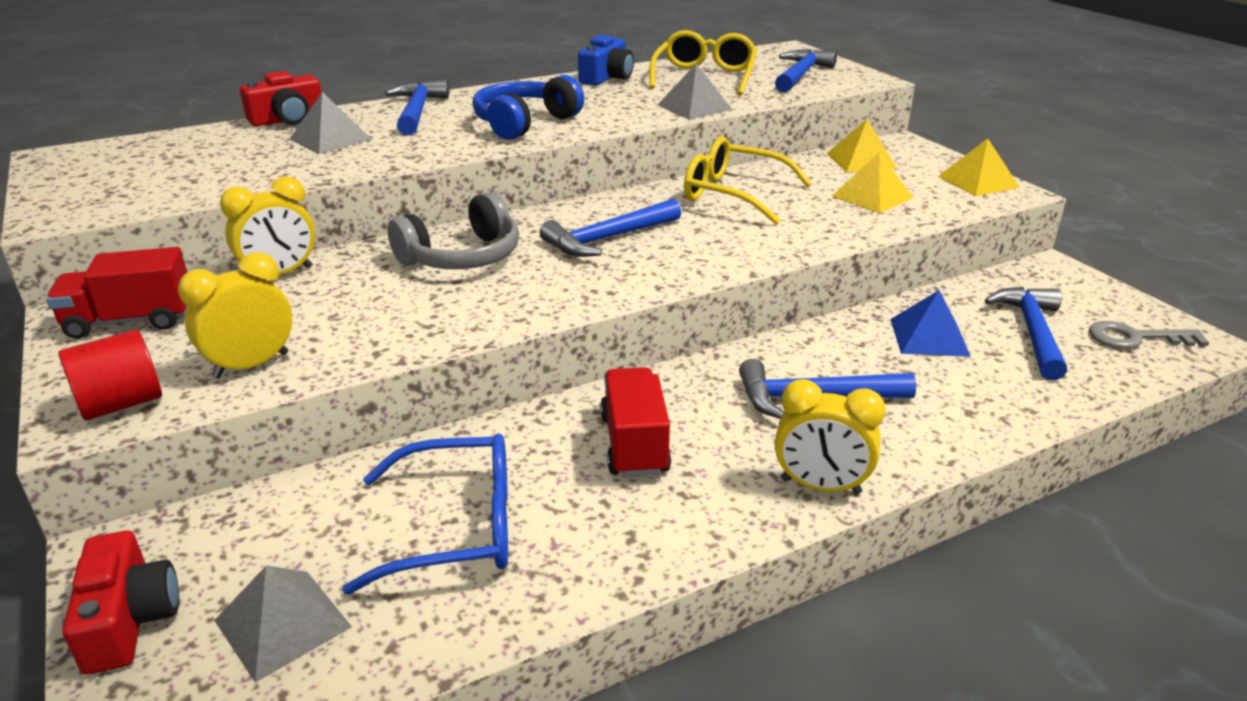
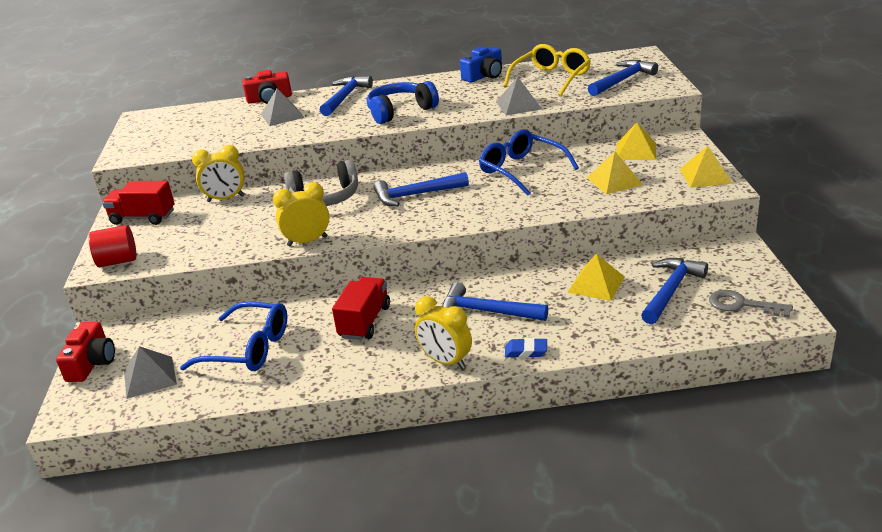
camera: 25 degrees right, 0 degrees up
yellow clock [178,252,292,379] -> yellow clock moved to [273,182,329,246]
yellow glasses [684,136,812,224] -> blue glasses [479,129,579,196]
blue pyramid [890,290,971,357] -> yellow pyramid [567,254,625,301]
none -> blue eraser [505,338,547,358]

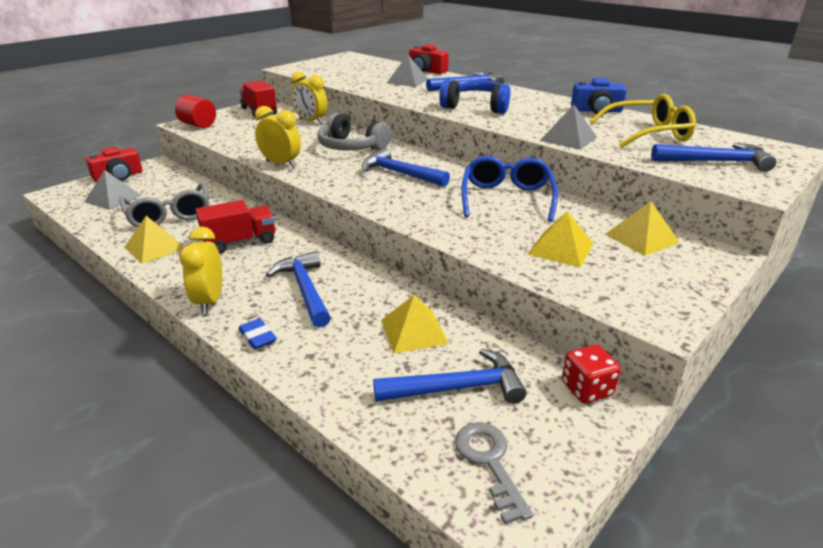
camera: 45 degrees right, 0 degrees up
blue glasses [180,301,287,371] -> grey glasses [119,183,209,228]
yellow pyramid [680,146,733,188] -> yellow pyramid moved to [124,216,184,264]
none -> red dice [562,345,621,403]

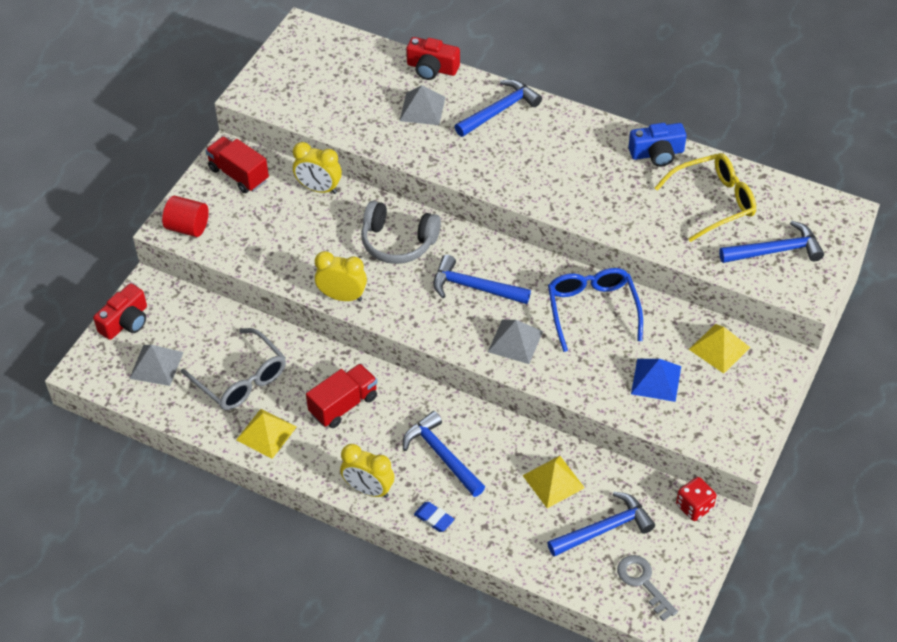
camera: 15 degrees left, 20 degrees up
yellow clock [179,226,222,314] -> yellow clock turned 45 degrees counterclockwise [340,444,394,498]
blue headphones [439,79,510,114] -> none
yellow pyramid [528,211,593,268] -> blue pyramid [631,359,681,402]
grey pyramid [540,105,597,150] -> grey pyramid moved to [488,319,543,364]

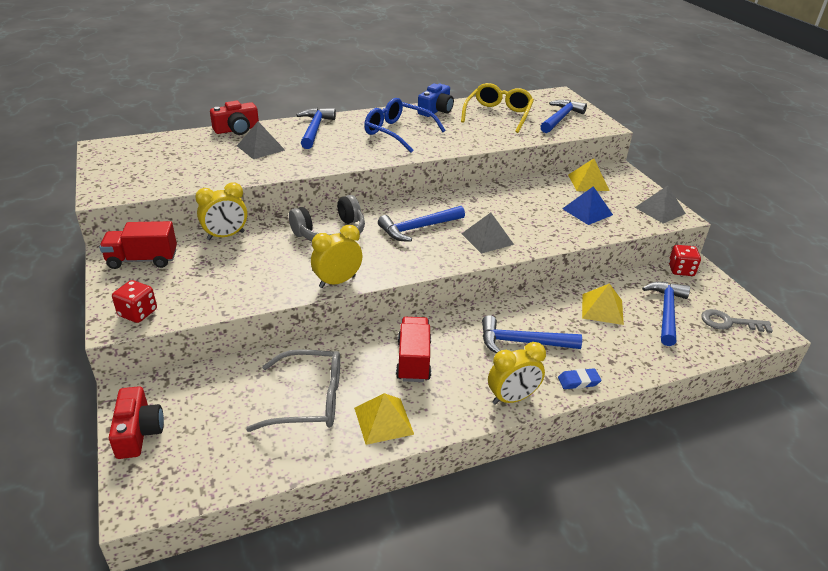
camera: 50 degrees left, 15 degrees down
grey pyramid [129,345,183,386] -> grey pyramid moved to [635,185,686,223]
red cylinder [162,196,209,237] -> red dice [112,280,157,323]
blue glasses [548,268,643,352] -> blue glasses moved to [364,98,446,153]

